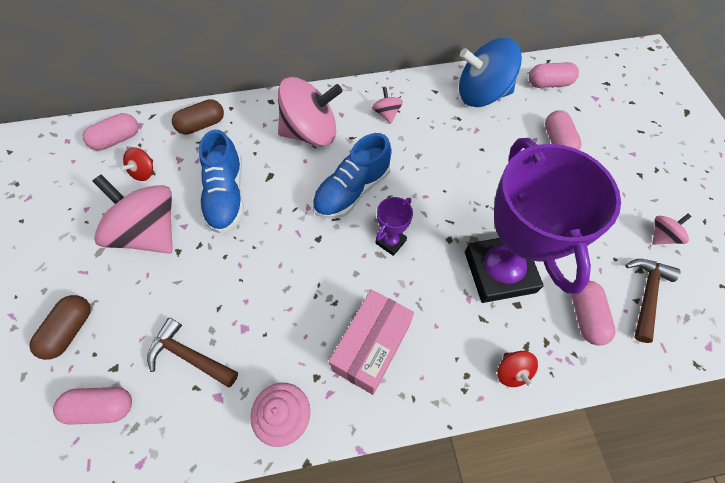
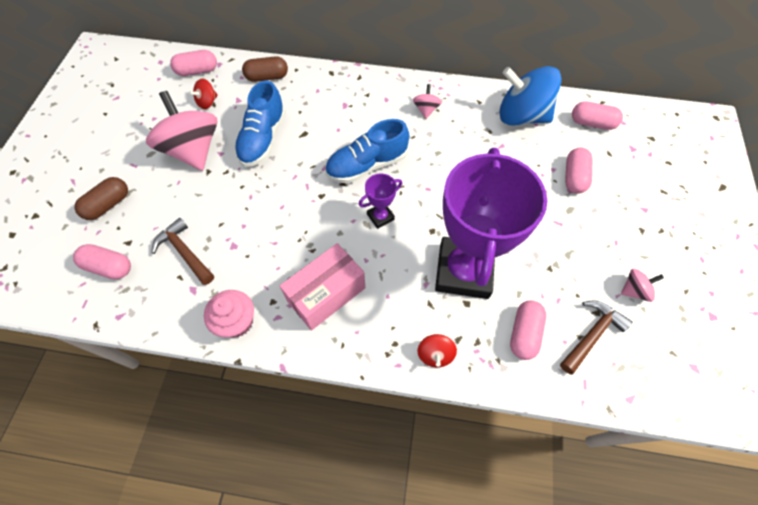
camera: 20 degrees right, 0 degrees up
pink spinning top [278,77,342,146] -> none

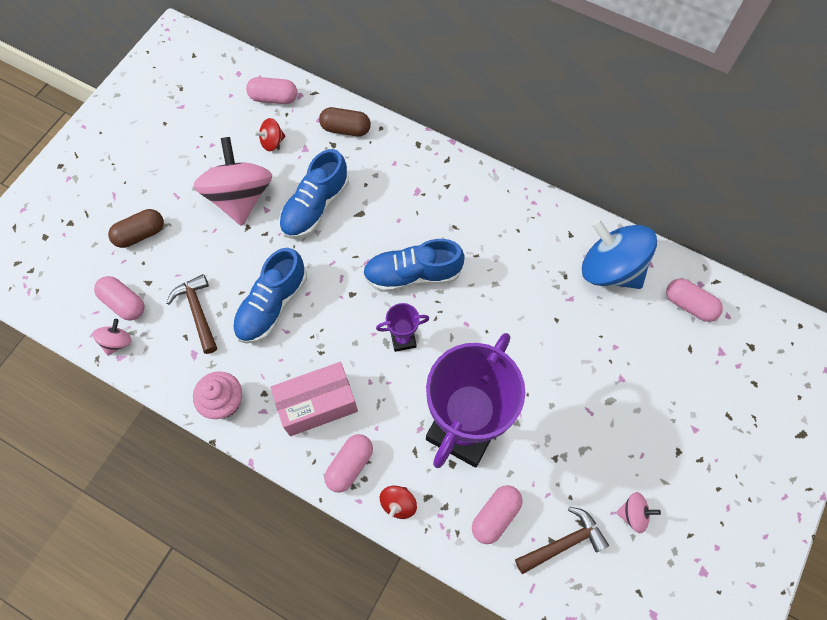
camera: 20 degrees right, 5 degrees up
pink spinning top [413,84,442,119] -> pink spinning top moved to [93,319,131,356]
pink capsule [565,148,592,194] -> pink capsule moved to [324,434,373,493]
none -> blue shoe [233,248,307,343]

